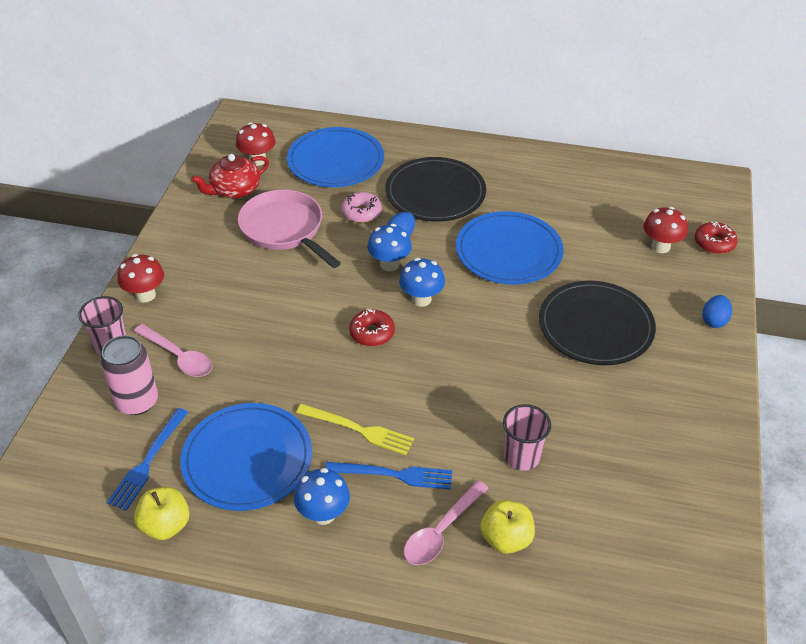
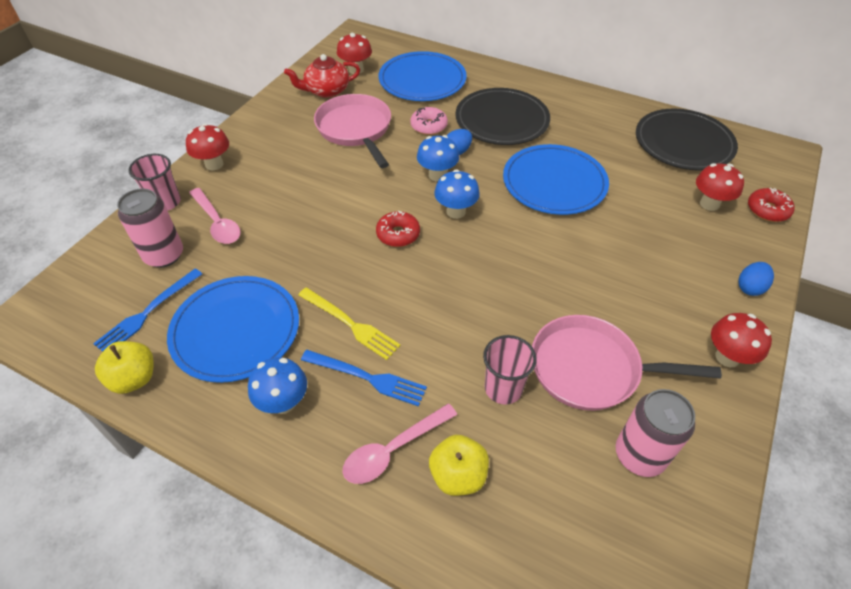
camera: 15 degrees right, 5 degrees up
black plate [539,281,656,365] -> black plate moved to [636,109,738,171]
none -> pink pan [532,315,722,411]
none -> pink can [616,389,695,477]
none -> red mushroom [711,313,772,367]

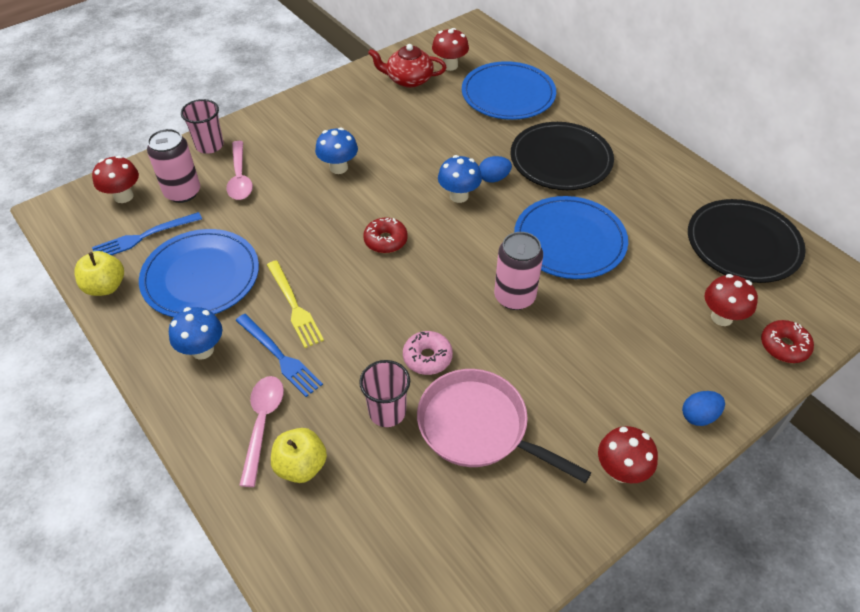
camera: 25 degrees right, 0 degrees up
red mushroom [186,124,229,170] -> red mushroom moved to [92,155,139,203]
pink pan [314,94,391,168] -> none
pink spoon [342,404,457,484] -> pink spoon turned 105 degrees clockwise [239,376,284,487]
pink donut [410,107,448,135] -> pink donut moved to [403,331,453,375]
blue mushroom [434,169,480,219] -> blue mushroom moved to [315,128,358,174]
pink can [616,389,695,477] -> pink can moved to [494,232,543,310]

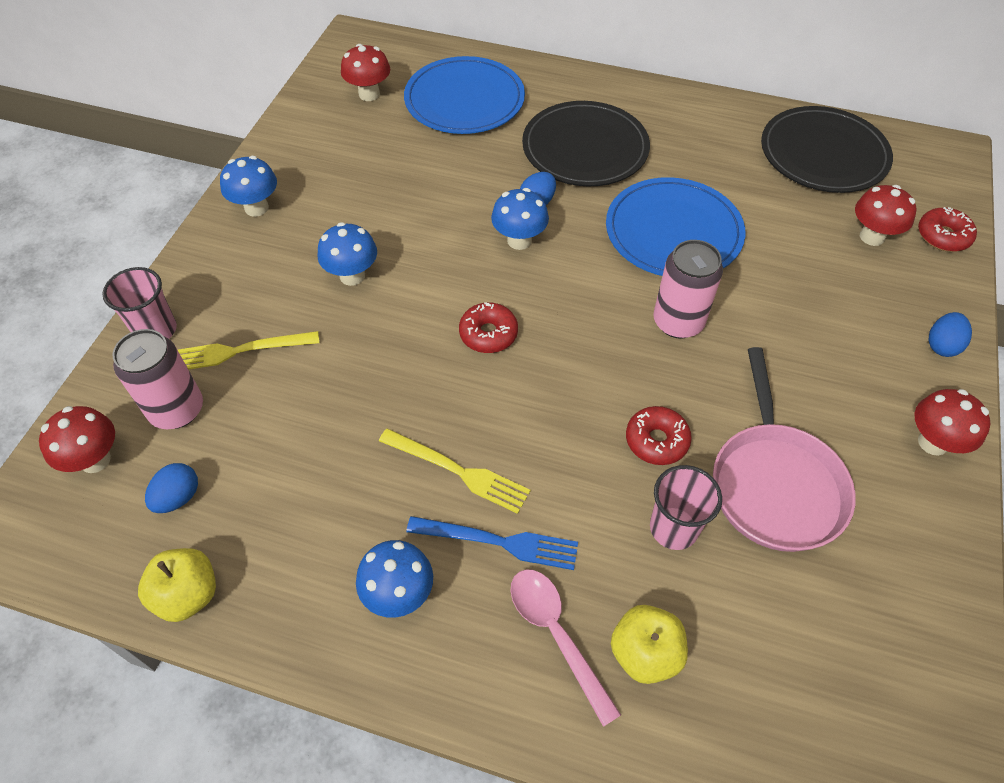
camera: 35 degrees left, 5 degrees up
blue fork [92,212,202,255] -> blue egg [145,463,198,513]
blue plate [139,229,259,317] -> none
pink spoon [226,141,253,200] -> yellow fork [178,331,320,370]
red teapot [368,44,447,88] -> none
pink donut [403,331,453,375] -> red donut [626,406,692,465]
pink pan [417,369,592,483] -> pink pan turned 90 degrees counterclockwise [713,347,856,552]
none -> blue mushroom [220,156,277,217]

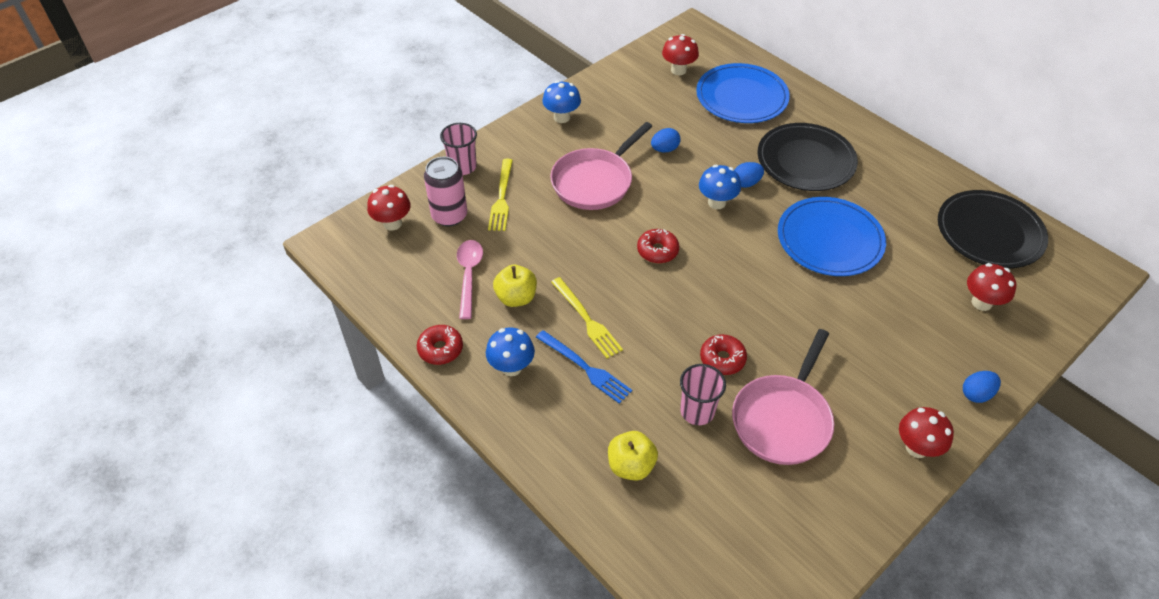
camera: 30 degrees right, 5 degrees down
yellow apple [138,548,216,622] -> yellow apple moved to [493,265,537,307]
blue egg [145,463,198,513] -> blue egg moved to [651,128,681,153]
yellow fork [178,331,320,370] -> yellow fork turned 105 degrees counterclockwise [488,159,513,231]
blue mushroom [318,222,377,286] -> pink pan [550,122,653,210]
pink spoon [511,569,621,727] -> pink spoon moved to [457,240,483,319]
pink can [654,240,723,339] -> none
red donut [918,207,977,252] -> red donut moved to [417,325,463,365]

